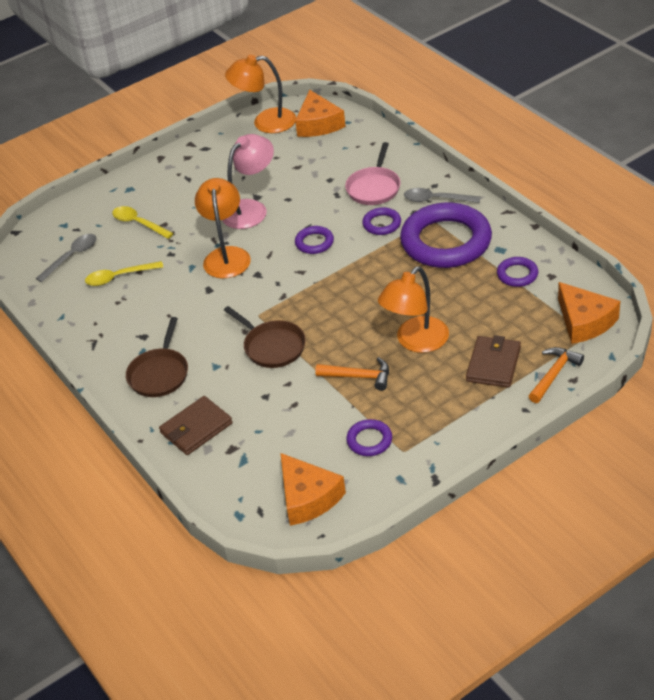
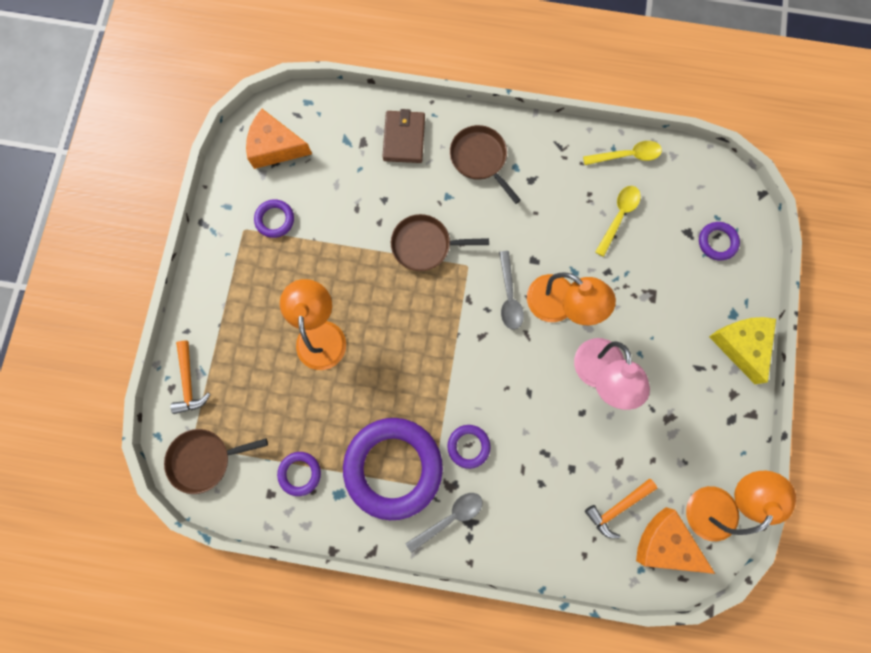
camera: 130 degrees right, 35 degrees up
grey spoon [36,234,96,282] -> grey spoon moved to [499,251,524,330]
yellow spoon [112,206,174,239] -> yellow spoon moved to [583,141,662,165]
purple ring [295,226,334,254] -> purple ring moved to [699,222,740,260]
orange hammer [315,357,389,391] -> orange hammer moved to [585,478,657,538]
pink pan [345,142,400,205] -> none
brown wallet [466,335,521,388] -> none
orange cheese [558,282,620,344] -> brown pan [164,429,268,494]
none -> yellow cheese [709,317,776,384]

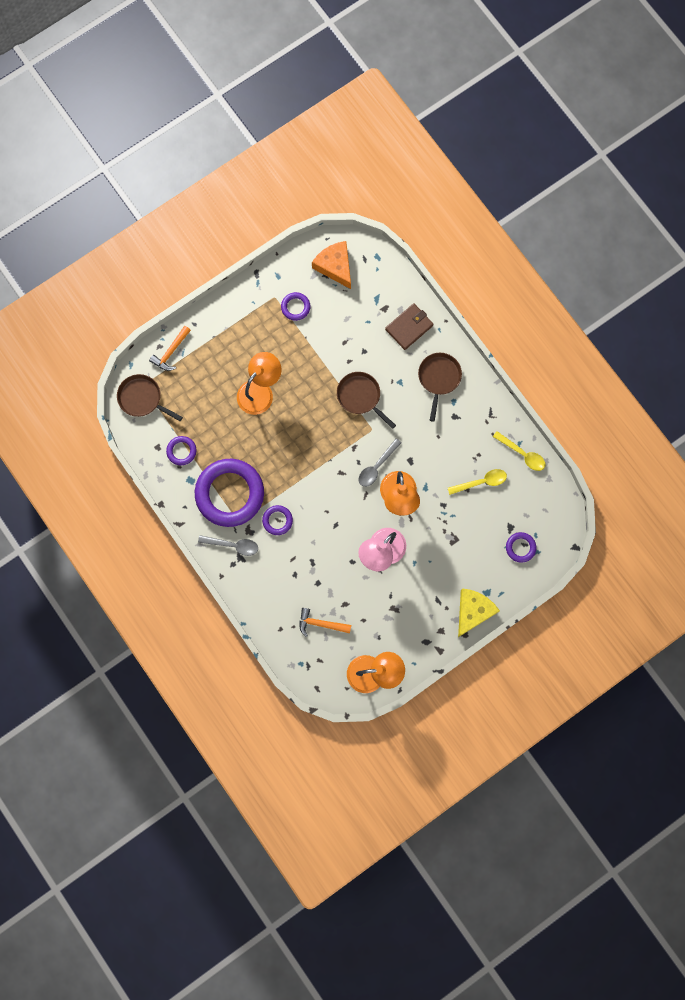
camera: 45 degrees right, 0 degrees up
orange cheese [636,507,715,574] -> none

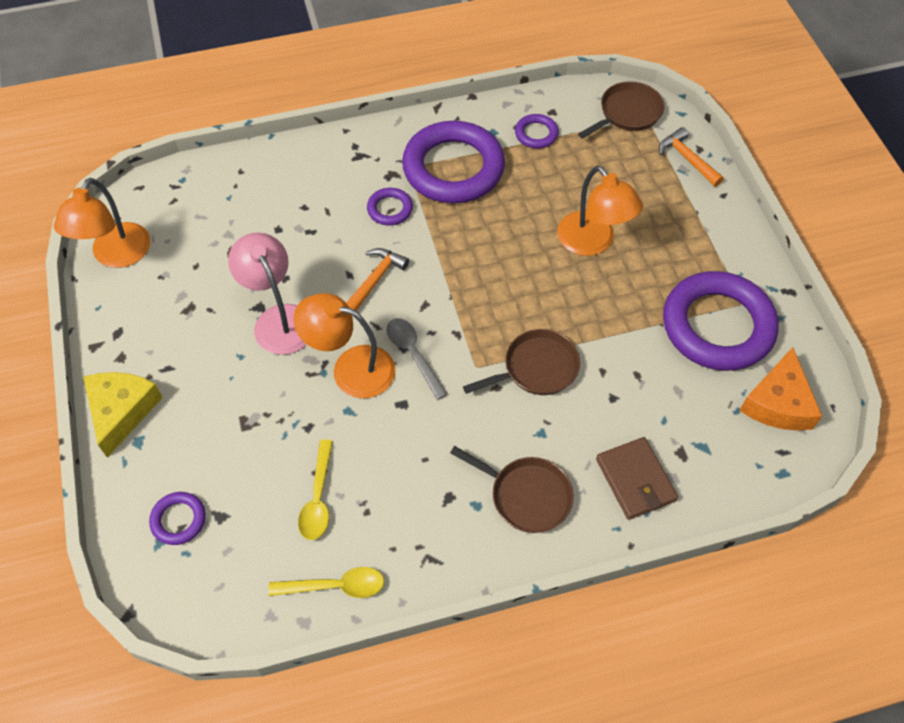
camera: 110 degrees right, 20 degrees down
grey spoon [198,535,258,556] -> none
purple ring [281,292,310,321] -> purple ring [663,271,779,371], size x2.28
orange hammer [300,608,351,637] -> orange hammer moved to [346,248,409,311]
orange cheese [312,241,351,289] -> orange cheese turned 120 degrees clockwise [739,347,822,431]
yellow cheese [458,588,500,637] -> yellow cheese turned 135 degrees counterclockwise [83,372,163,458]
yellow spoon [493,431,545,471] -> yellow spoon turned 150 degrees counterclockwise [268,567,384,598]

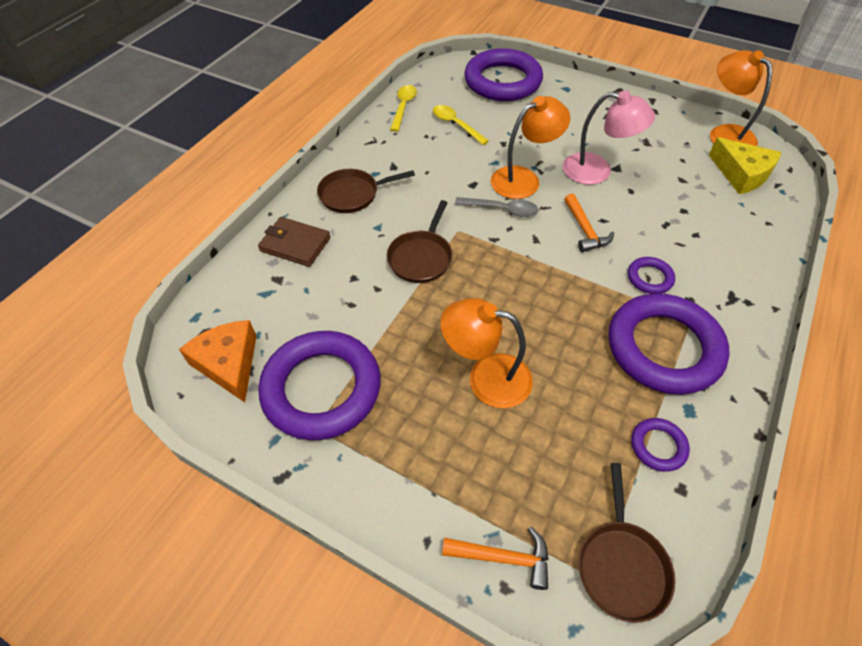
camera: 135 degrees right, 5 degrees down
yellow cheese [83,372,163,458] -> yellow cheese moved to [709,137,781,194]
purple ring [149,492,206,545] -> purple ring [464,48,543,101], size x2.28
yellow spoon [268,567,384,598] -> yellow spoon turned 150 degrees clockwise [390,85,417,132]

